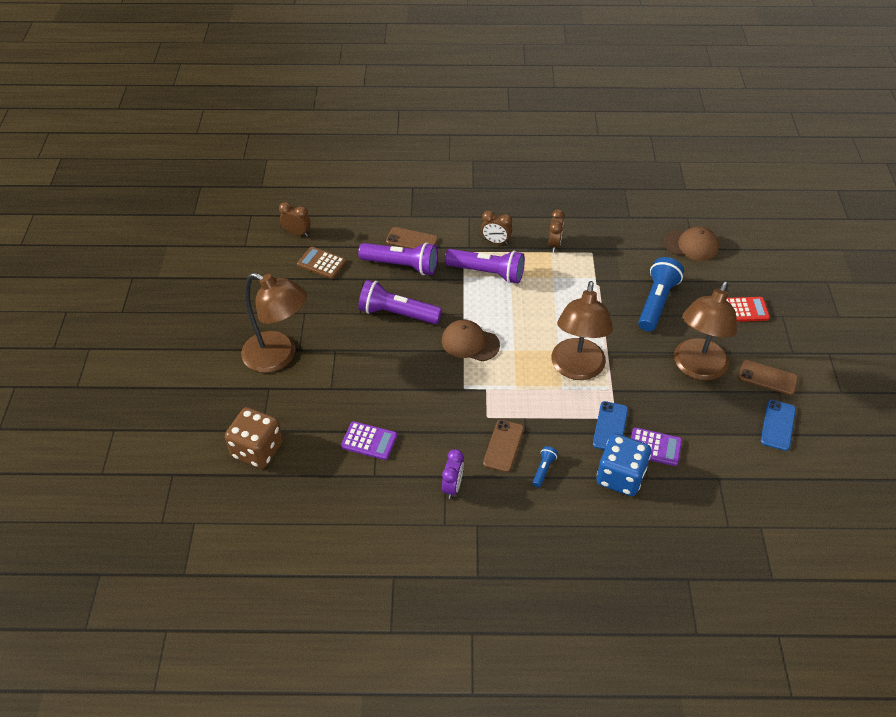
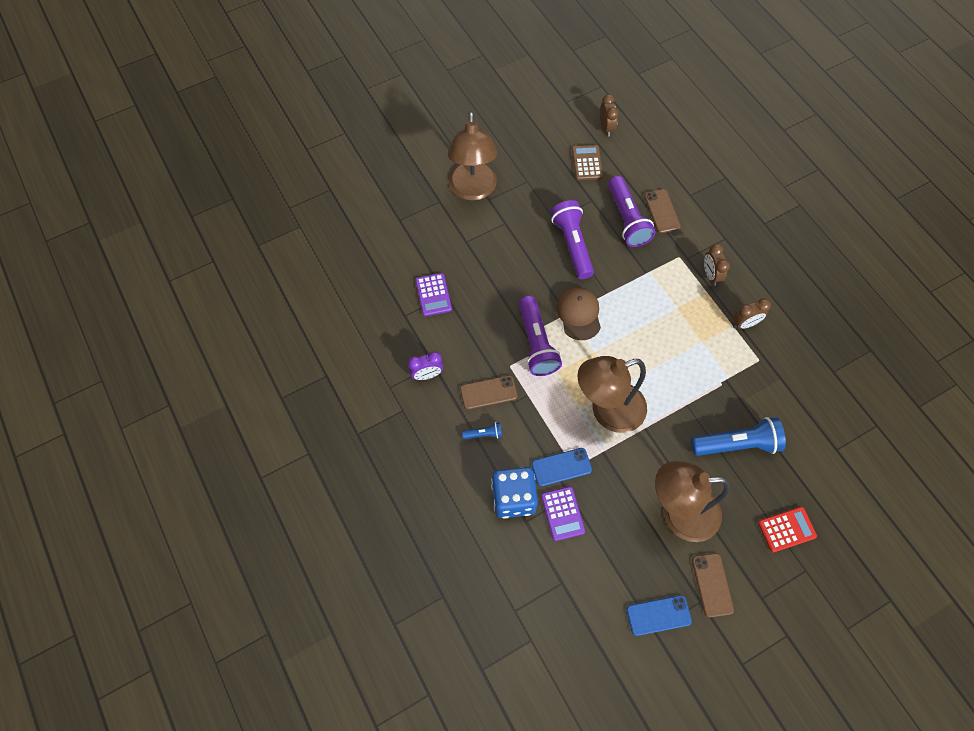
camera: 60 degrees right, 15 degrees up
brown dice [225,407,283,469] -> none
purple flashlight [445,249,525,284] -> purple flashlight moved to [519,296,562,376]
brown cap [664,227,719,261] -> none
red calculator [726,297,770,322] -> red calculator turned 75 degrees counterclockwise [758,507,817,553]

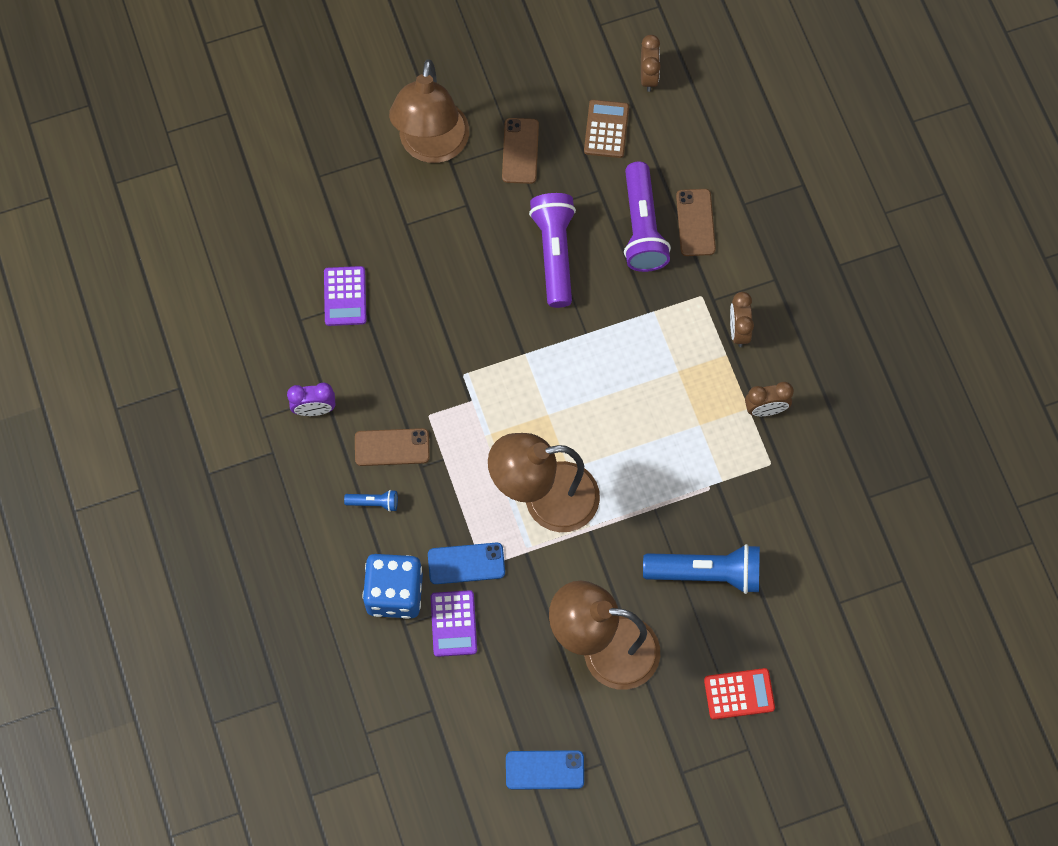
camera: 10 degrees right, 5 degrees up
purple flashlight [519,296,562,376] -> none
brown cap [556,287,601,340] -> none
brown phone [692,553,734,617] -> brown phone moved to [502,118,539,184]

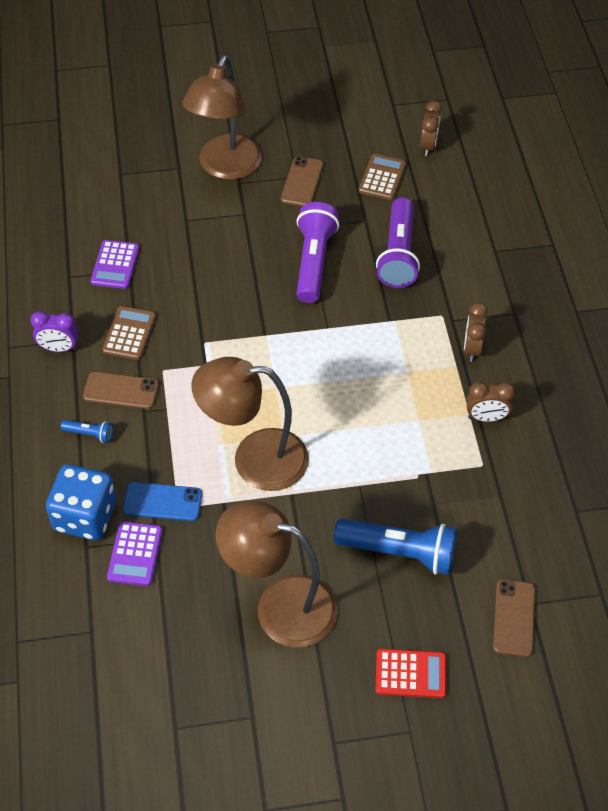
camera: 10 degrees right, 15 degrees down
blue phone [506,750,584,790] -> none
brown phone [676,189,716,256] -> brown phone moved to [493,579,536,657]
none -> brown calculator [102,306,156,360]

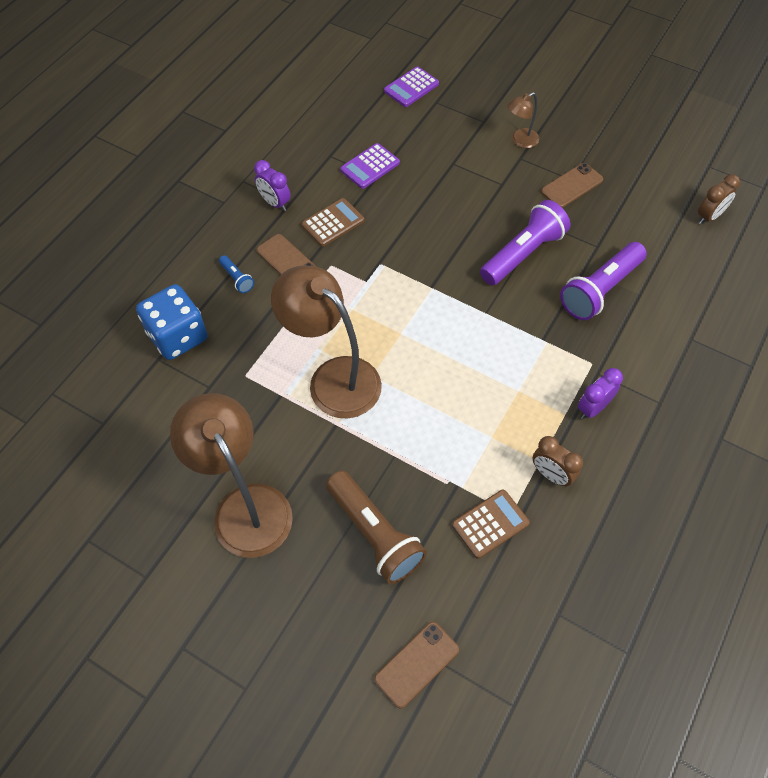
camera: 40 degrees right, 5 degrees up
purple calculator [107,521,163,586] -> purple calculator moved to [384,66,439,107]
blue phone [123,482,202,521] -> none
brown lamp [182,56,262,180] -> brown lamp [507,92,539,148], size x0.46
blue flashlight [334,519,457,575] -> brown flashlight [326,471,427,584]
brown calculator [359,154,406,200] -> brown calculator moved to [452,490,530,559]
red calculator [376,649,446,698] -> none
brown clock [464,302,488,362] -> purple clock [578,368,623,419]

